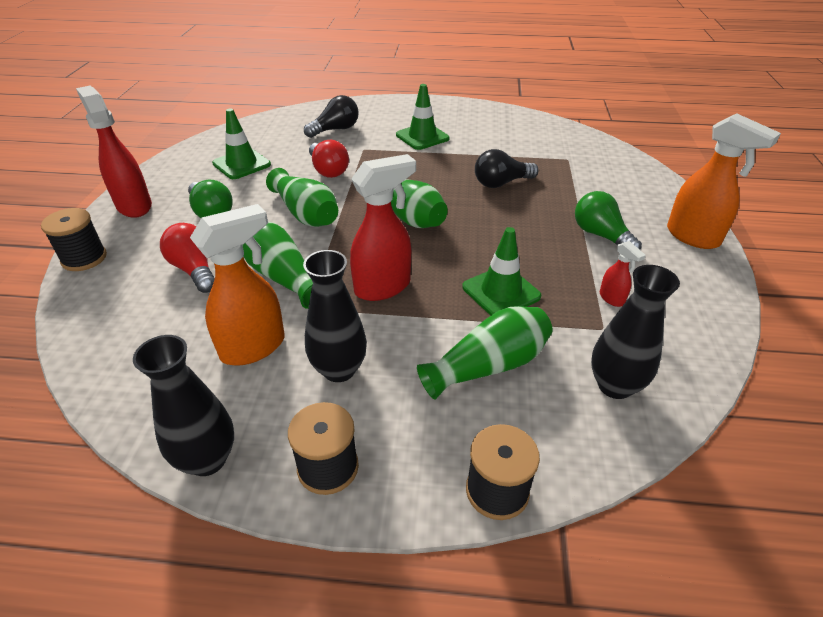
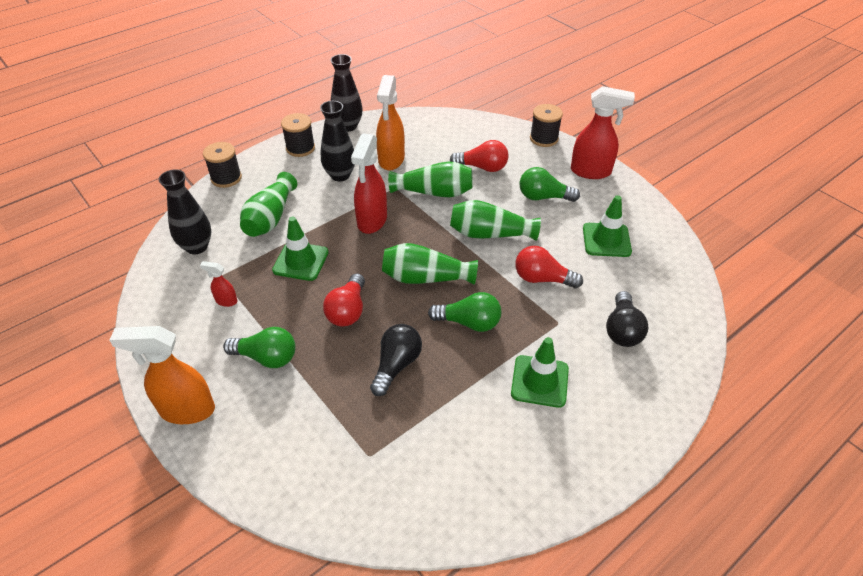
camera: 135 degrees right, 5 degrees up
none -> red light bulb [323,274,365,327]
none -> green light bulb [428,292,501,332]

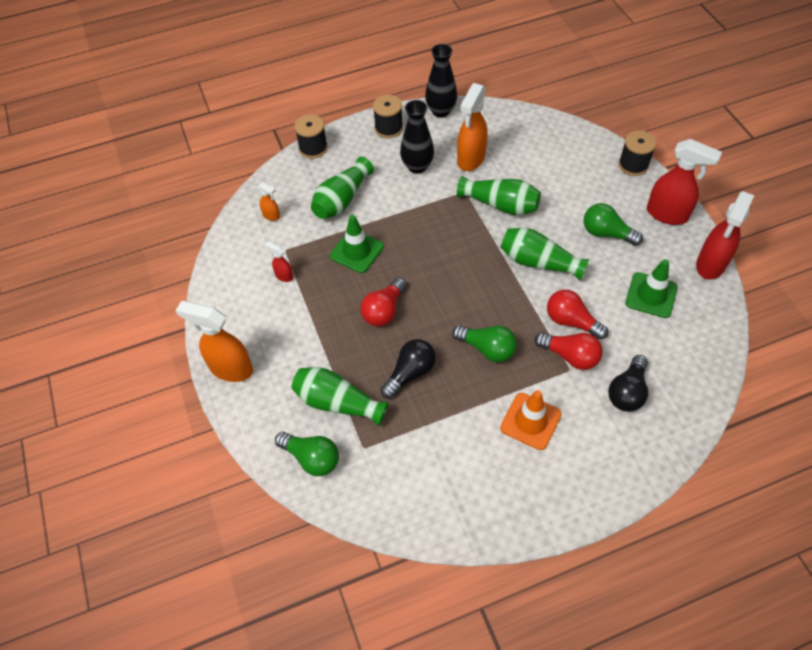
camera: 20 degrees right, 10 degrees up
black vase [158,169,211,255] -> orange spray bottle [257,182,280,221]
green light bulb [223,327,296,368] -> green light bulb moved to [275,432,339,476]
red spray bottle [351,133,387,234] -> red spray bottle moved to [696,191,755,279]
green vase [382,243,478,285] -> green vase moved to [291,367,389,426]
red light bulb [450,140,508,172] -> red light bulb moved to [535,333,603,370]
green traffic cone [511,337,569,408] -> orange traffic cone [500,390,561,450]

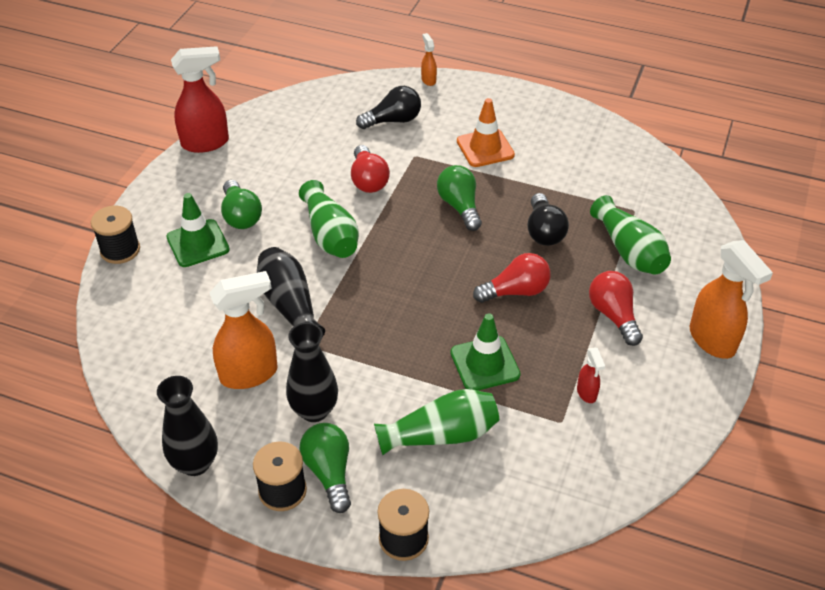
camera: 140 degrees left, 10 degrees down
orange spray bottle [257,182,280,221] -> orange spray bottle moved to [421,33,437,86]
green light bulb [275,432,339,476] -> green light bulb moved to [299,423,351,513]
black light bulb [381,339,436,399] -> black light bulb turned 90 degrees counterclockwise [527,193,569,246]
green vase [457,176,541,215] -> black vase [257,247,325,336]
red light bulb [535,333,603,370] -> red light bulb moved to [589,271,643,346]
green traffic cone [625,259,678,318] -> green traffic cone moved to [167,193,230,267]
red spray bottle [647,139,722,225] -> none

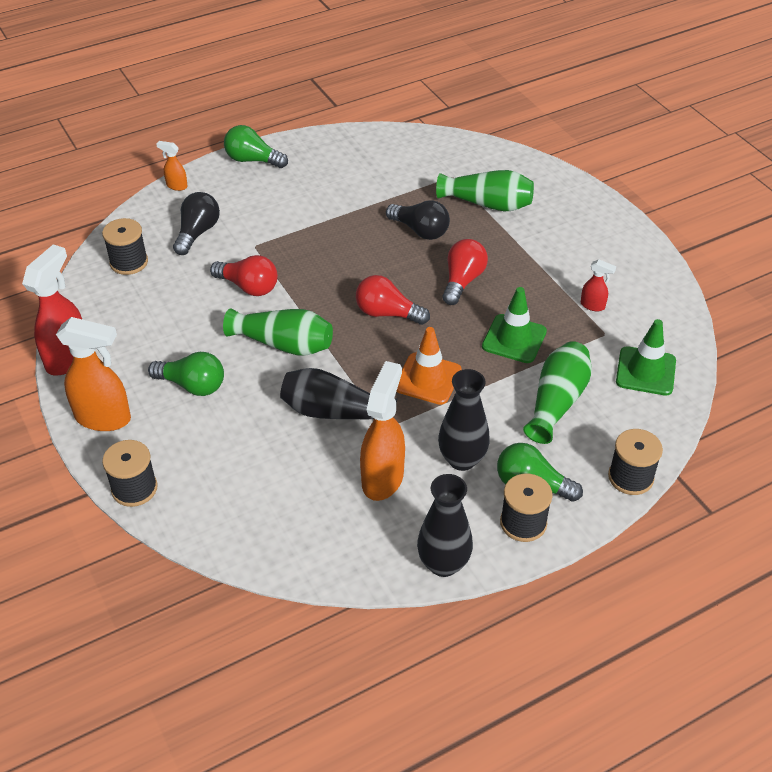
camera: 50 degrees left, 0 degrees up
green traffic cone [167,193,230,267] -> green traffic cone moved to [616,319,676,396]
green light bulb [437,165,482,231] -> green light bulb moved to [224,125,288,168]
orange traffic cone [457,98,515,167] -> orange traffic cone moved to [396,327,462,405]
red light bulb [589,271,643,346] -> red light bulb moved to [356,275,430,325]
orange spray bottle [689,240,773,359] -> orange spray bottle moved to [56,317,131,431]
none -> black spool [102,218,148,275]

